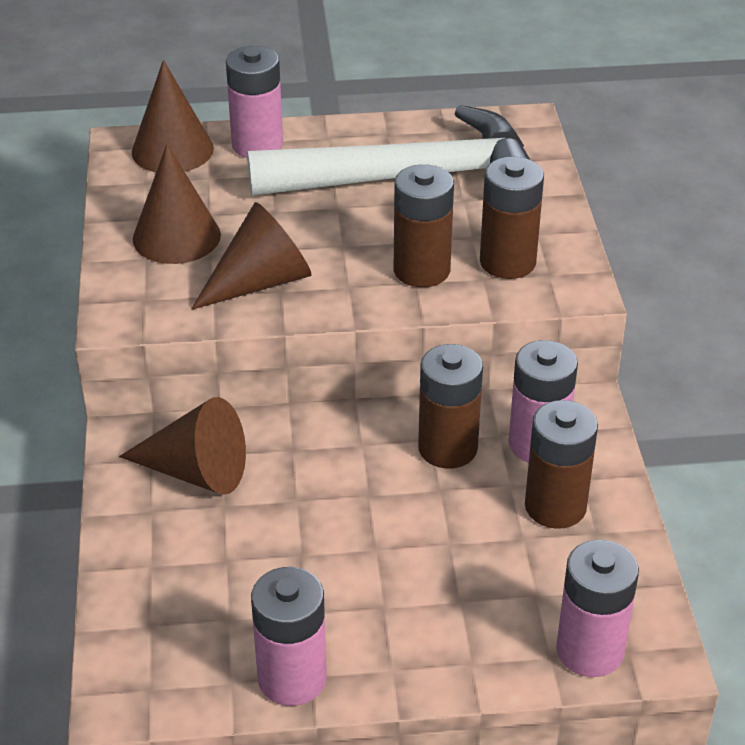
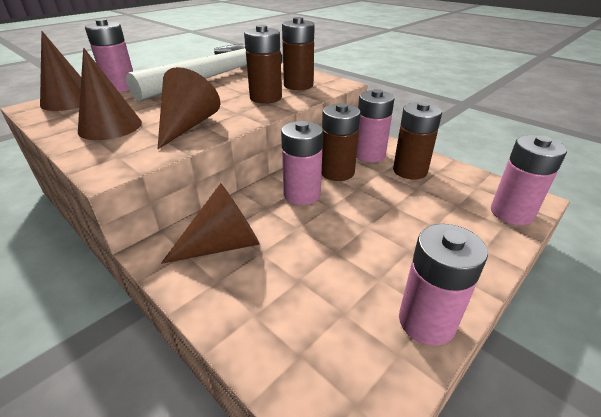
camera: 40 degrees left, 5 degrees down
none -> pink battery [281,121,323,205]

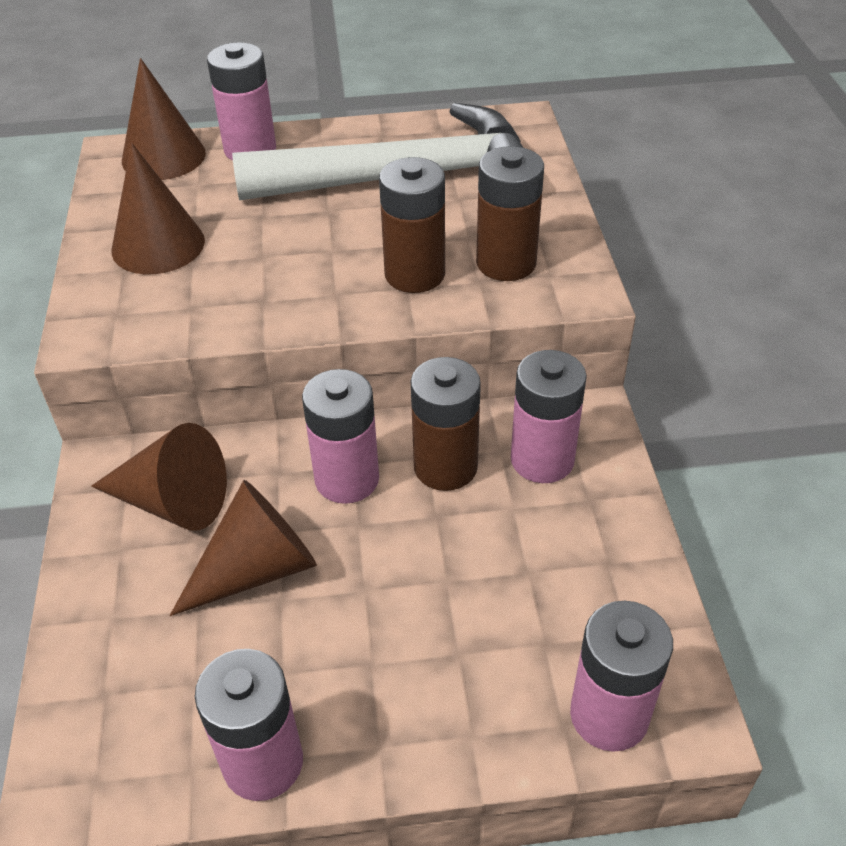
camera: 40 degrees right, 10 degrees up
brown cone [158,67,220,149] -> brown cone moved to [170,480,317,616]
brown battery [393,102,442,180] -> none

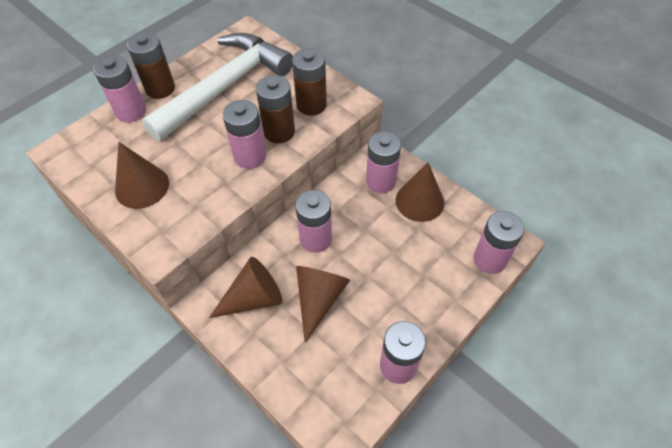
camera: 40 degrees left, 10 degrees up
brown cone [122,58,206,180] -> brown cone moved to [395,162,445,222]
brown battery [411,357,481,491] -> brown battery moved to [127,32,175,99]
none -> pink battery [222,100,266,169]

